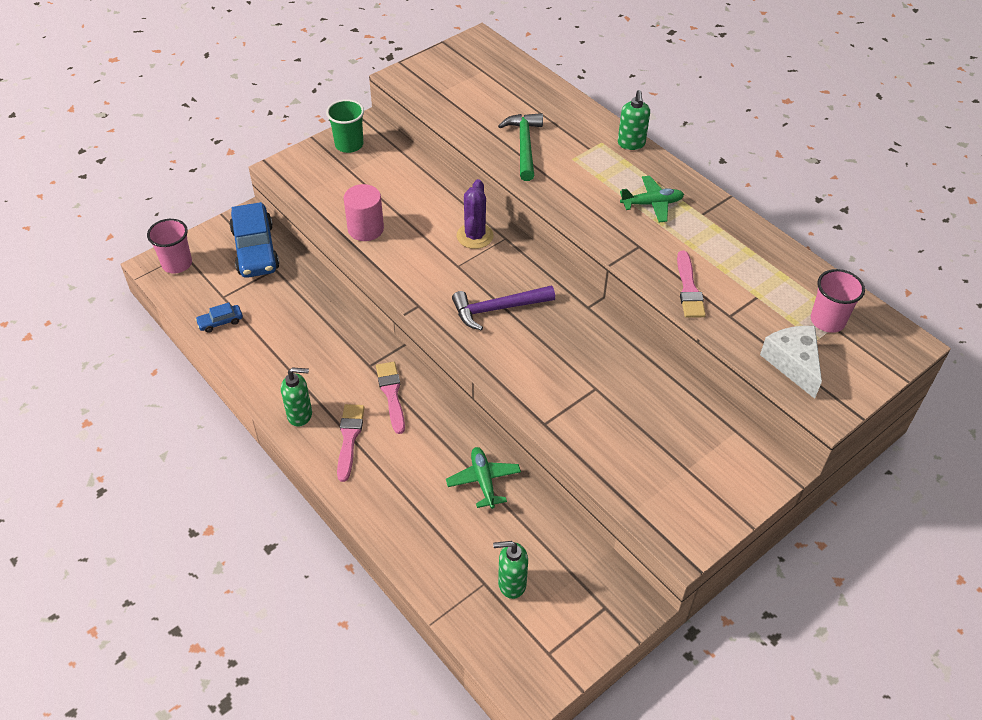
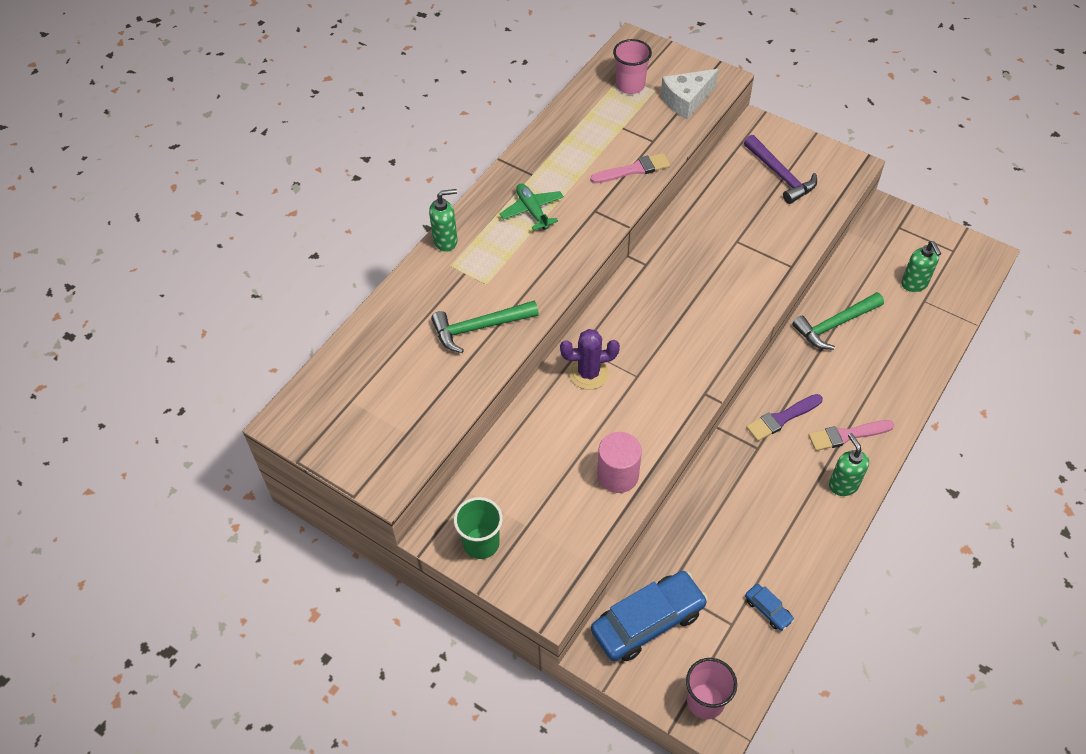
camera: 105 degrees left, 5 degrees up
pink brush [376,362,405,434] -> purple brush [746,394,823,441]
green plane [446,447,521,509] -> green hammer [792,292,884,350]
purple hammer [452,286,555,331] -> purple hammer moved to [744,135,817,204]

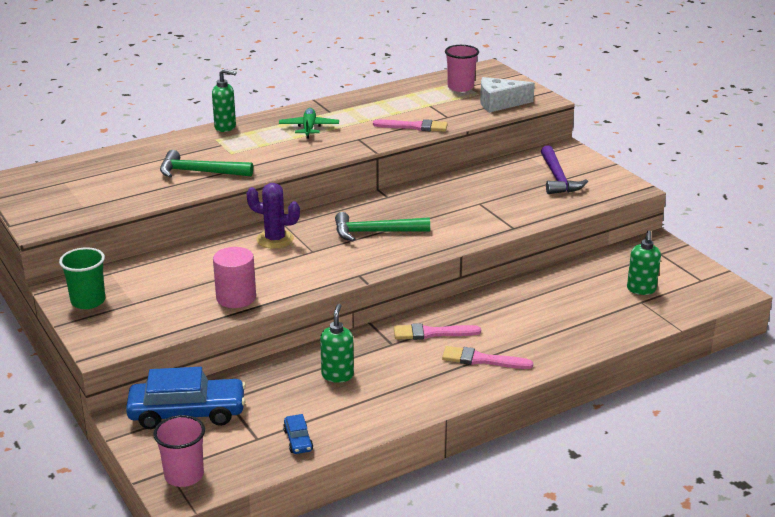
camera: 25 degrees right, 25 degrees down
purple brush [746,394,823,441] -> pink brush [394,323,481,340]
green hammer [792,292,884,350] -> green hammer moved to [335,212,430,241]
green soap dispenser [829,433,869,496] -> green soap dispenser moved to [320,304,354,383]

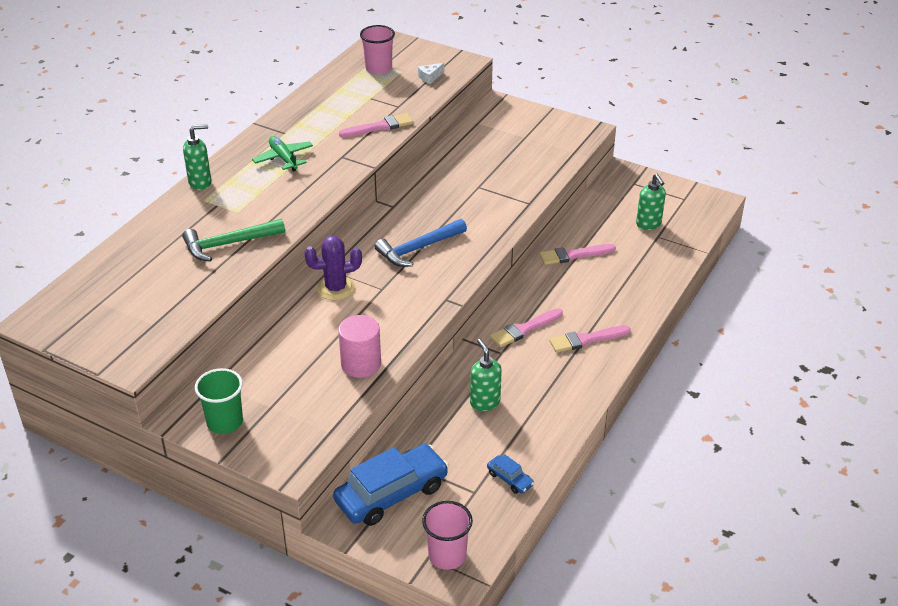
camera: 30 degrees left, 10 degrees up
green hammer [335,212,430,241] -> blue hammer [375,219,467,267]
white cheese [480,77,535,113] -> white cheese [418,63,444,84], size x0.51
purple hammer [541,146,588,194] -> none
none -> pink brush [540,244,616,265]

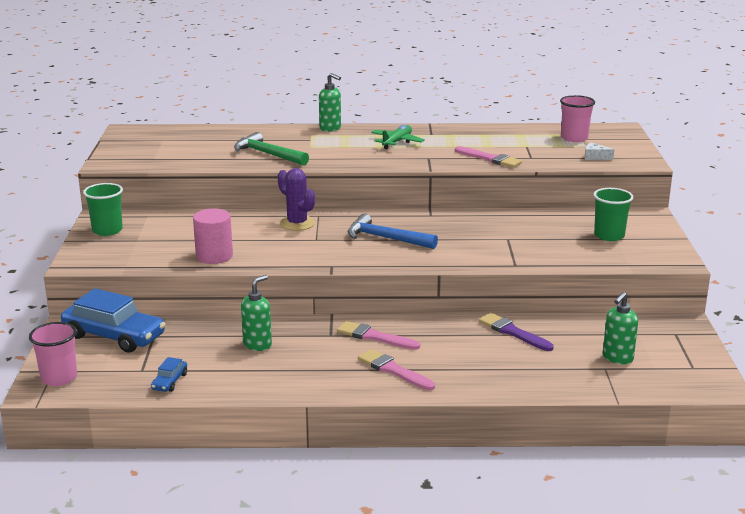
camera: 60 degrees right, 15 degrees down
pink brush [540,244,616,265] -> purple brush [479,313,553,351]
none -> green cup [593,188,634,241]

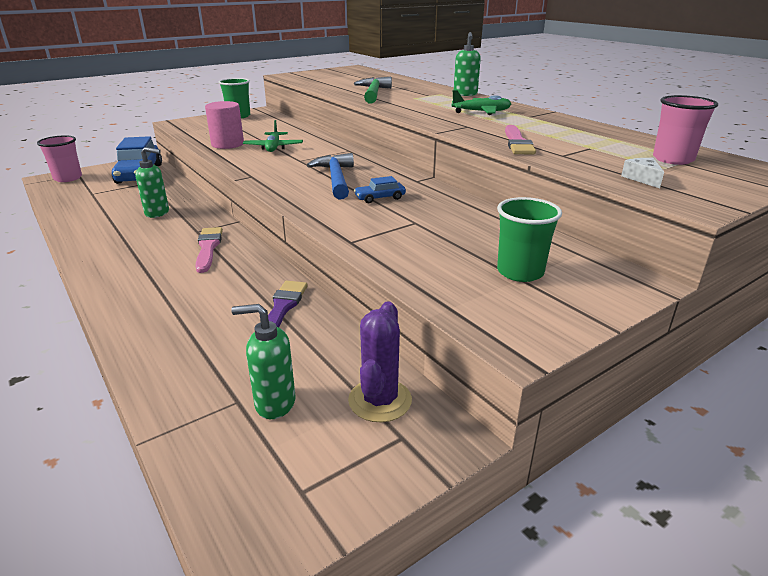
camera: 55 degrees right, 5 degrees up
blue car [151,357,187,392] -> blue car moved to [354,176,406,203]
purple cactus [278,168,315,231] -> purple cactus moved to [348,301,412,422]
pink brush [358,349,435,390] -> none
none -> green plane [243,120,303,152]

